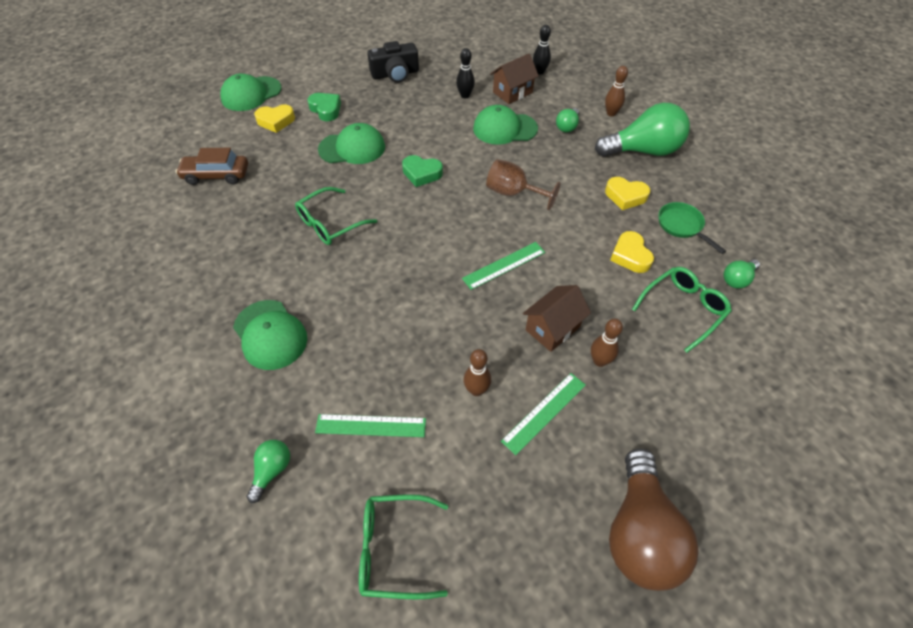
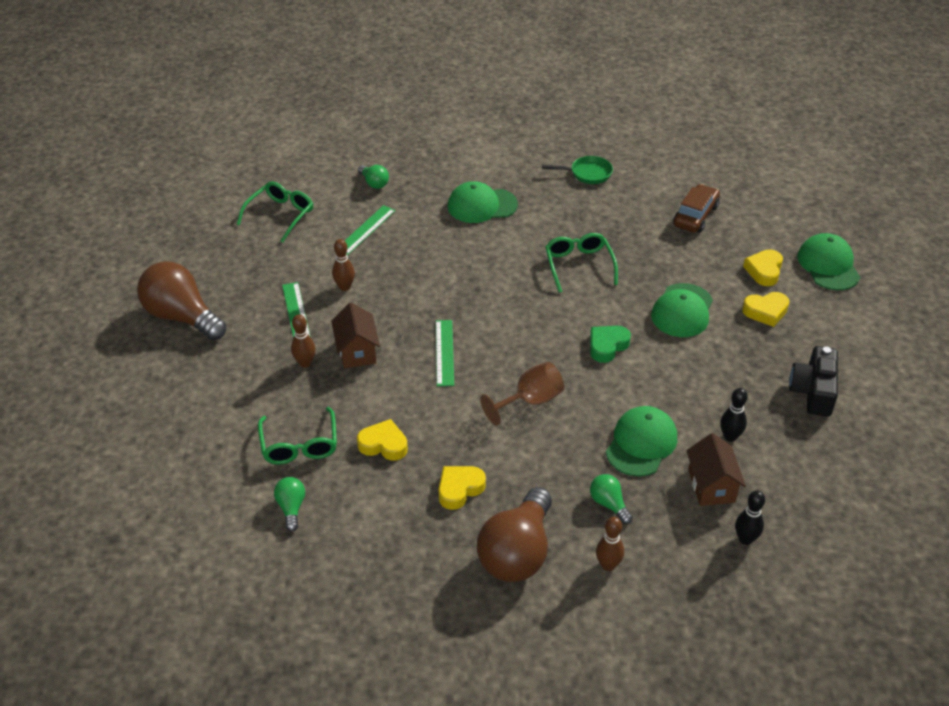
camera: 120 degrees right, 10 degrees down
green heart [307,93,341,121] -> yellow heart [742,292,789,327]
green light bulb [595,103,690,157] -> brown light bulb [477,487,552,582]
green pan [659,202,726,254] -> green pan moved to [542,156,613,184]

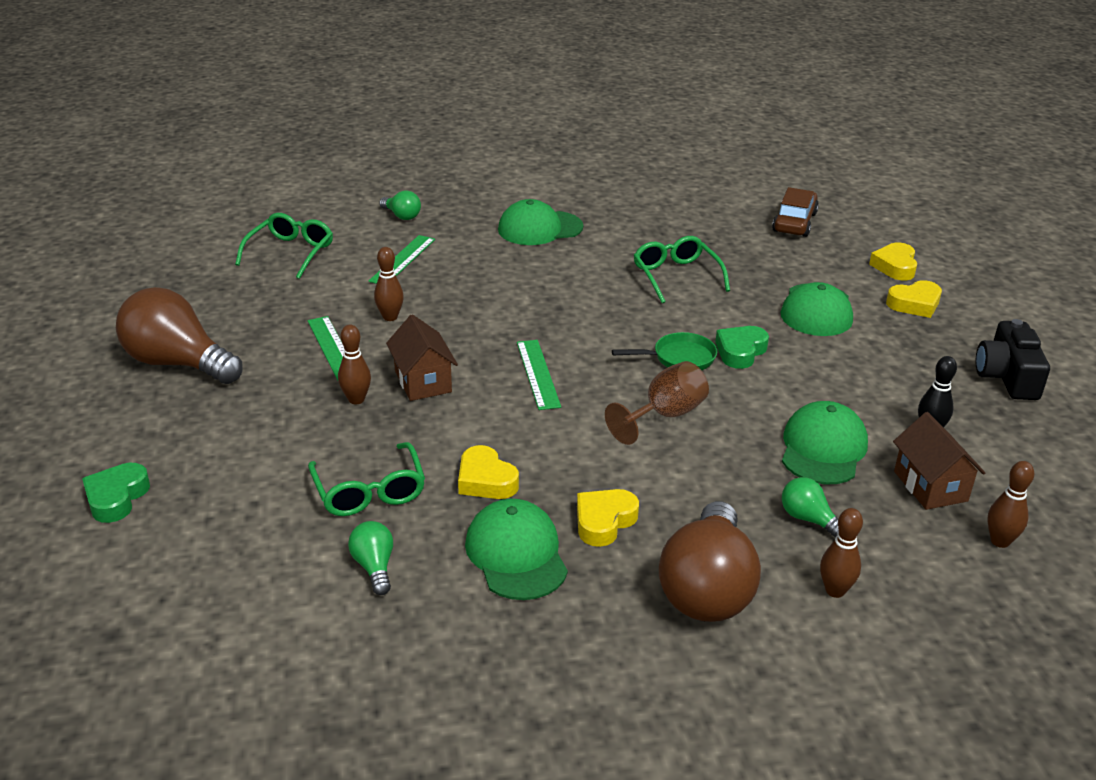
camera: 10 degrees left, 10 degrees down
yellow heart [357,419,408,461] -> yellow heart turned 135 degrees counterclockwise [458,445,519,499]
green pan [542,156,613,184] -> green pan moved to [612,332,717,370]
black bowling pin [735,491,765,545] -> brown bowling pin [987,461,1034,548]
green cap [797,233,860,290] -> green cap moved to [465,499,568,600]
none -> green heart [82,463,150,523]

